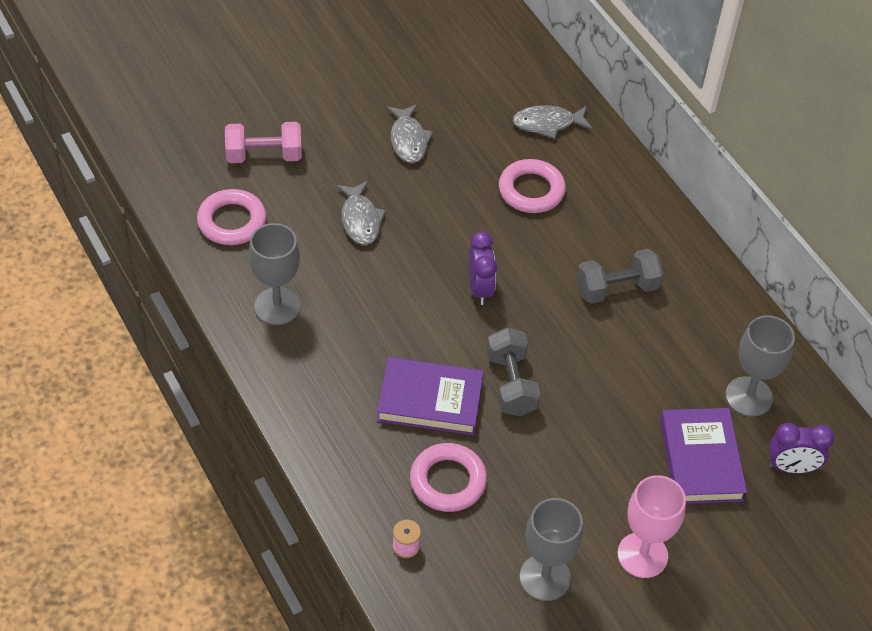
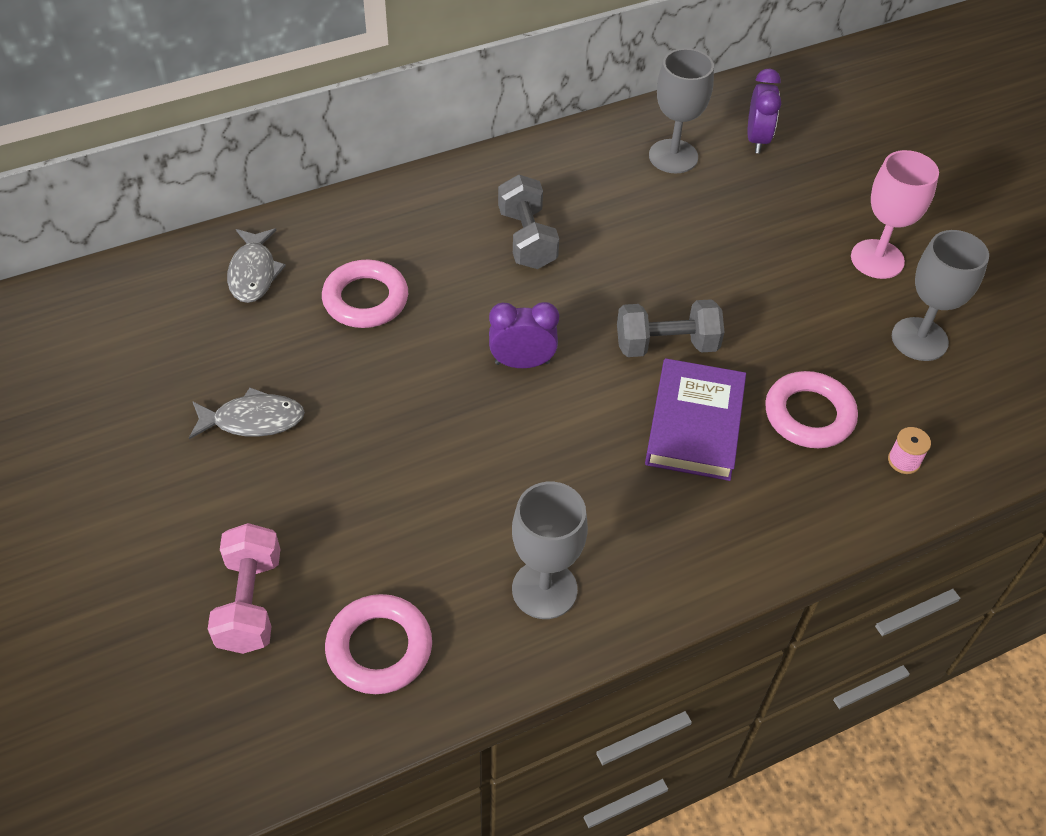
camera: 85 degrees left, 0 degrees up
grey fish [336,181,386,245] -> none
purple book [660,408,747,504] -> none

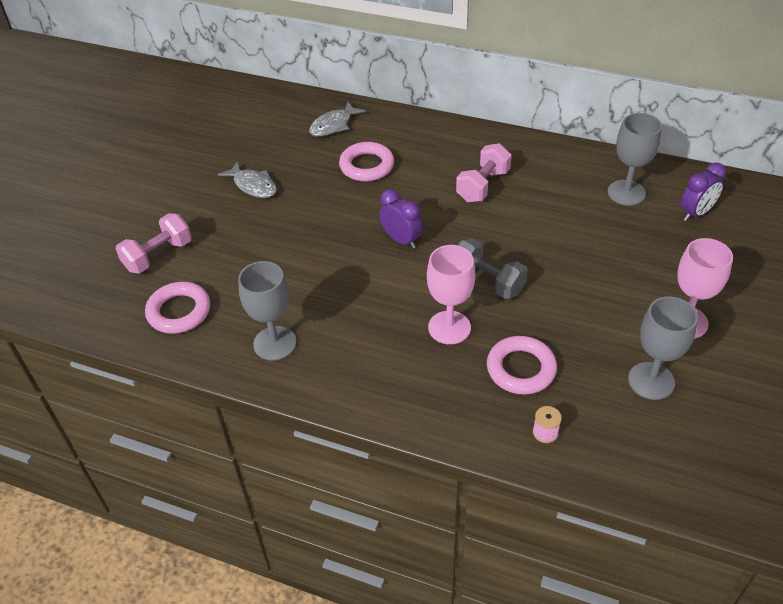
camera: 50 degrees right, 5 degrees down
grey dumbbell [498,174,559,269] -> pink dumbbell [456,143,512,202]
purple book [645,358,746,481] -> pink goblet [427,245,475,344]

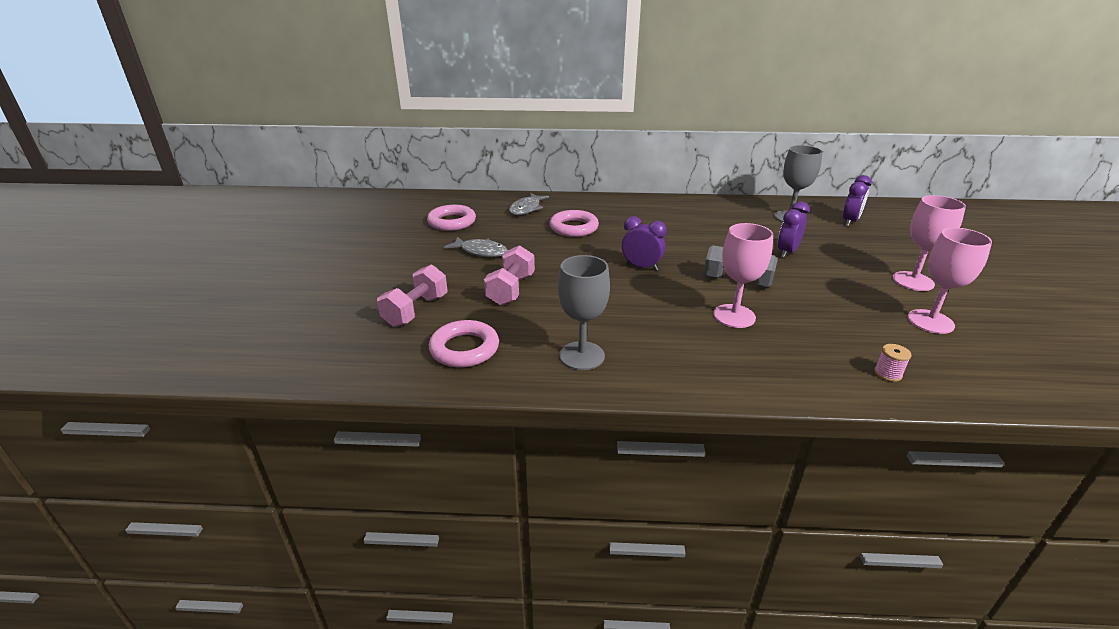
camera: 20 degrees left, 15 degrees down
pink dumbbell [456,143,512,202] -> pink dumbbell moved to [484,245,535,305]
pink ring [487,336,557,395] -> pink ring moved to [427,205,476,231]
grey goblet [628,296,698,400] -> pink goblet [907,227,992,334]
none -> purple clock [778,202,810,258]

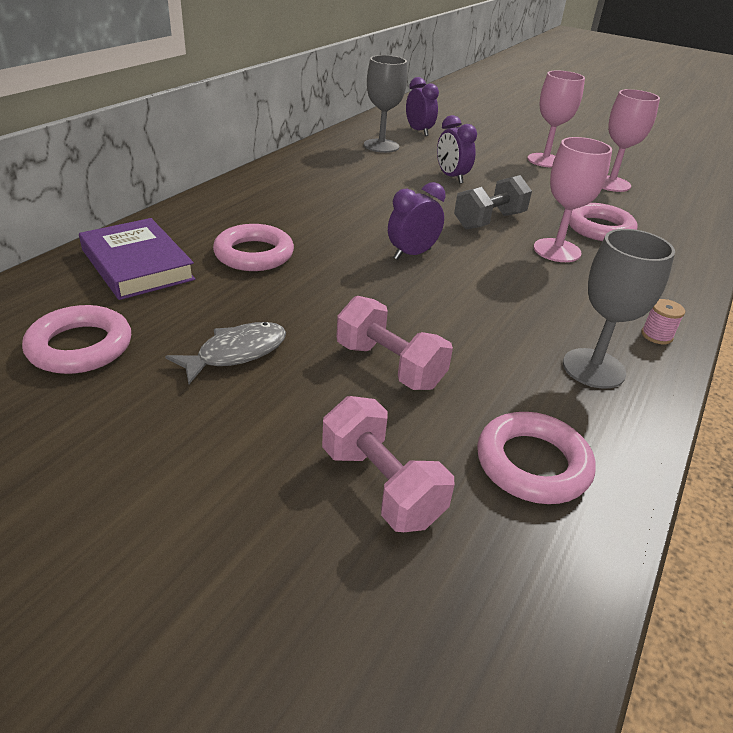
camera: 65 degrees left, 5 degrees up
grey fish [509,193,549,215] -> purple book [79,218,195,300]
pink spool [874,344,911,382] -> pink spool moved to [641,299,685,344]
none -> pink ring [569,203,637,241]

